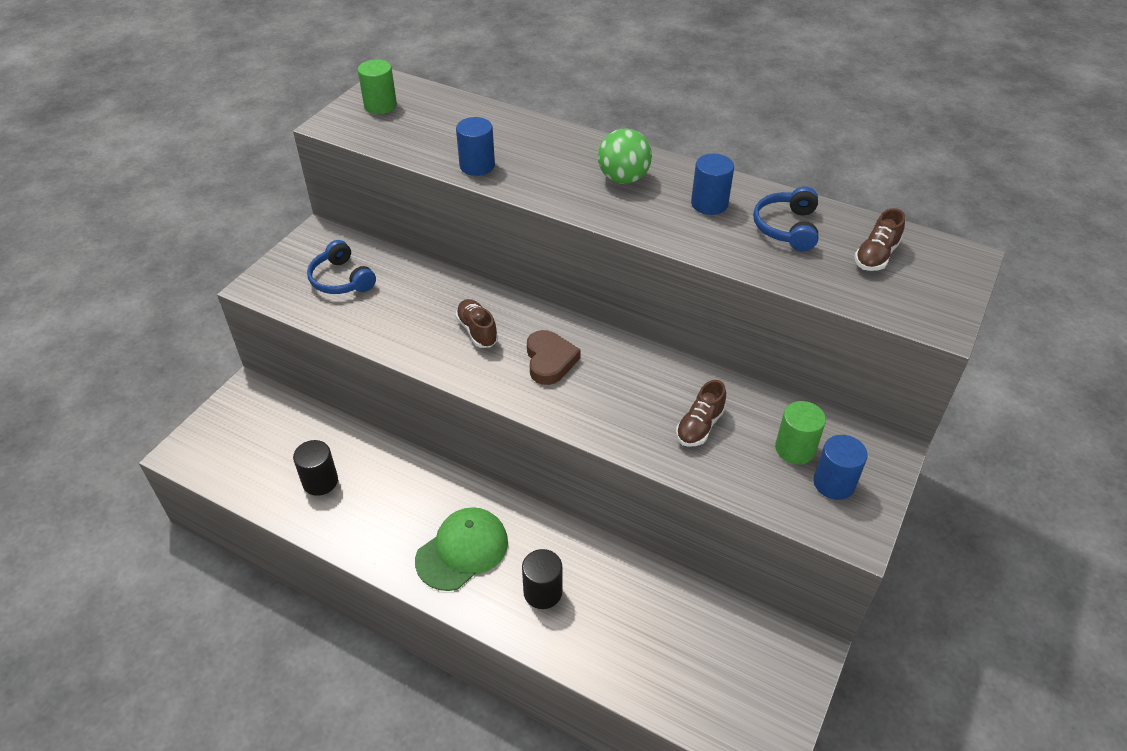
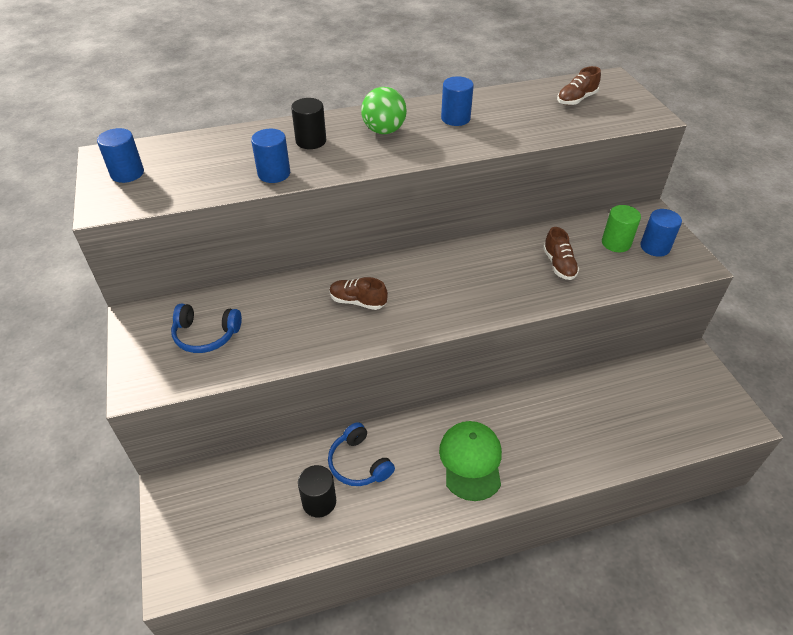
camera: 45 degrees left, 0 degrees up
green cylinder [358,60,397,114] -> blue cylinder [97,128,144,183]
black cylinder [522,549,562,609] -> black cylinder moved to [291,98,326,149]
brown heart [527,330,581,385] -> none
blue headphones [753,187,818,251] -> blue headphones moved to [328,422,395,486]
brown shoe [854,208,905,271] -> brown shoe turned 60 degrees clockwise [557,66,601,105]

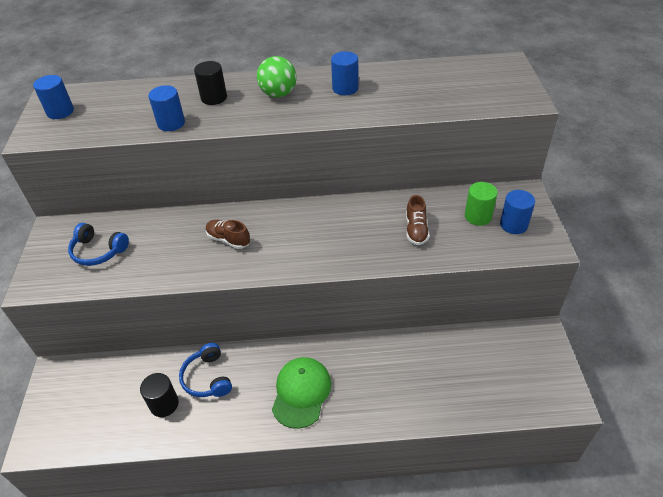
camera: 15 degrees right, 0 degrees up
brown shoe [557,66,601,105] -> none

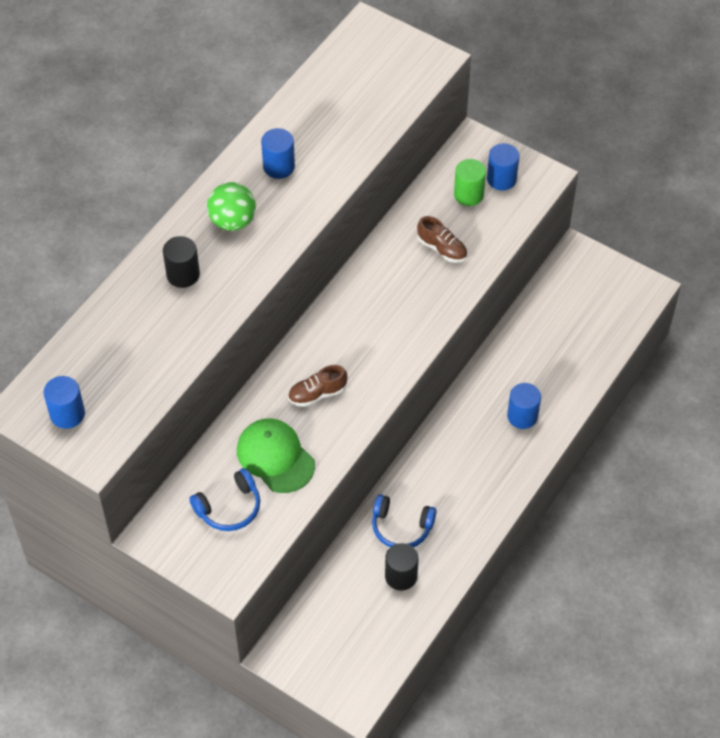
camera: 55 degrees left, 10 degrees up
blue cylinder [148,85,185,131] -> blue cylinder moved to [507,383,541,429]
green cap [272,357,331,429] -> green cap moved to [237,418,315,493]

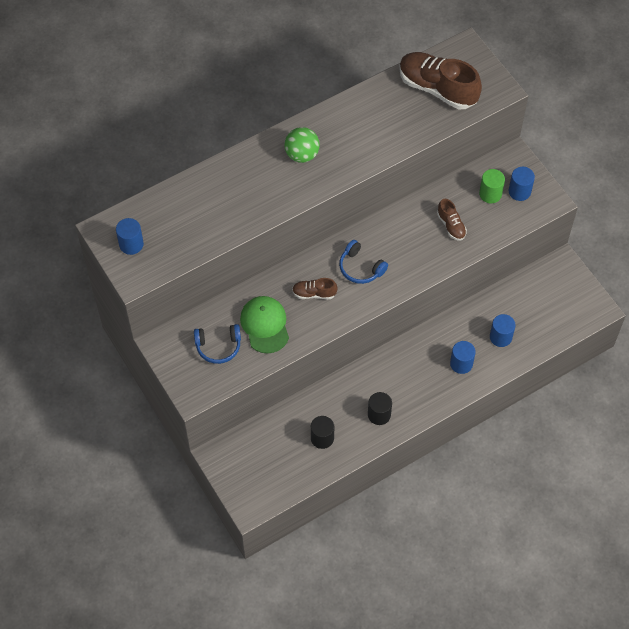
camera: 25 degrees right, 5 degrees up
black cylinder [163,236,200,288] -> black cylinder moved to [368,392,392,425]
blue cylinder [261,128,295,179] -> blue cylinder moved to [490,314,516,347]
blue headphones [372,494,437,547] -> blue headphones moved to [339,240,388,284]
none -> brown shoe [399,52,482,109]

